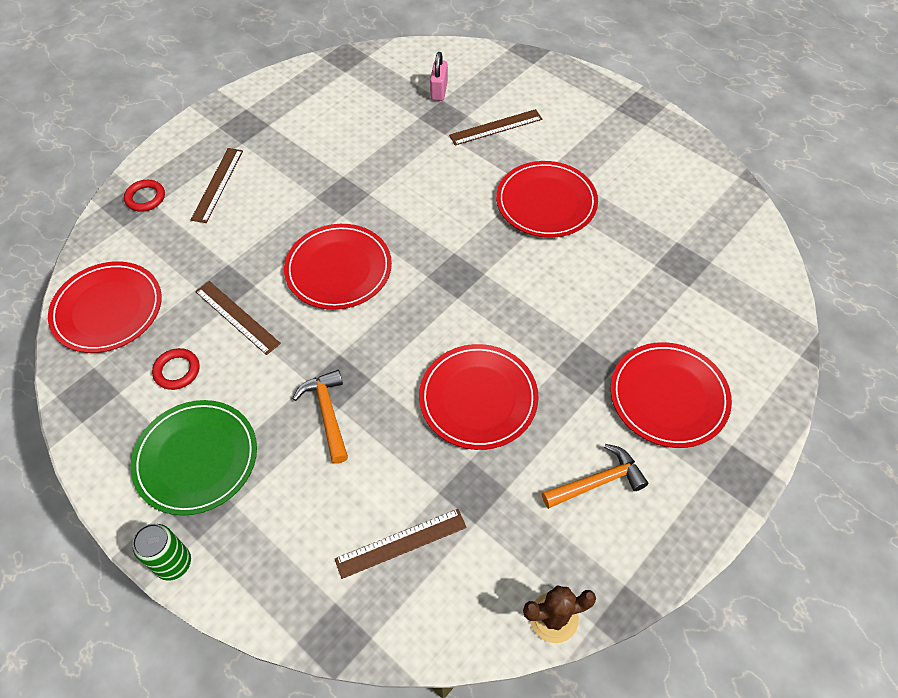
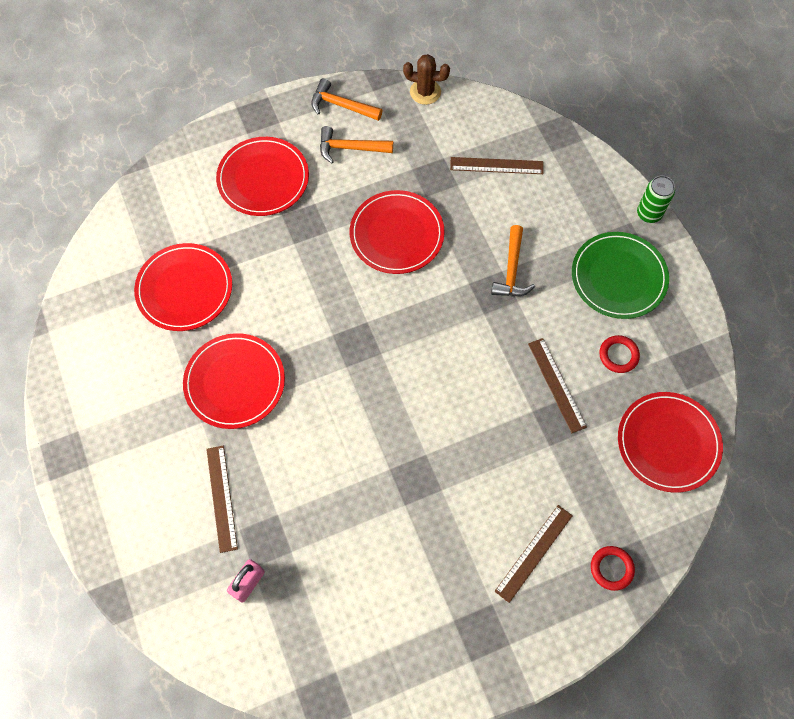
camera: 155 degrees left, 10 degrees up
red plate [284,224,392,310] -> red plate moved to [134,243,232,331]
brown ruler [449,109,542,146] -> brown ruler turned 75 degrees clockwise [206,446,238,553]
none -> orange hammer [311,78,383,121]

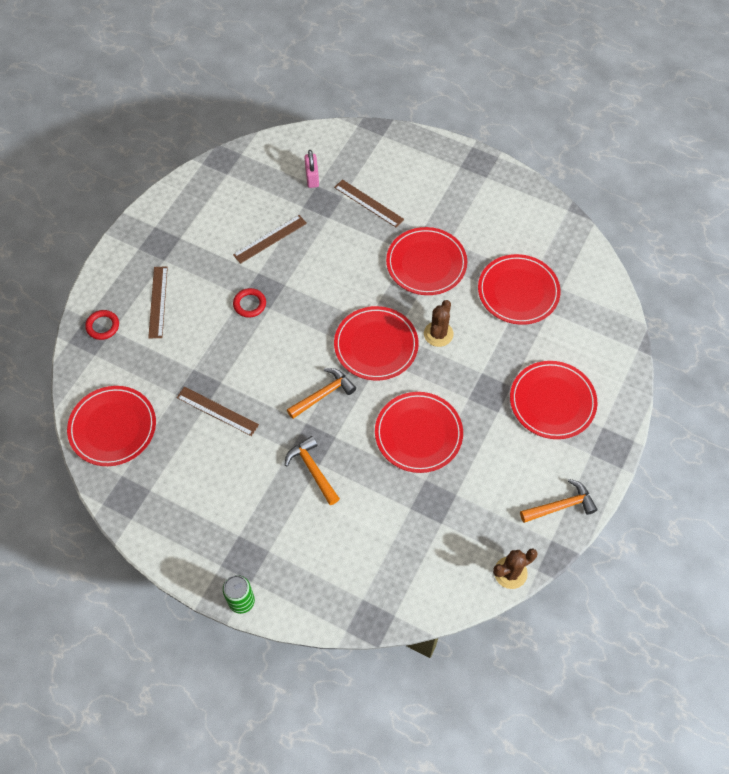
camera: 140 degrees right, 5 degrees down
orange hammer [320,126,393,163] -> orange hammer moved to [287,368,356,419]
brown ruler [450,157,543,174] -> brown ruler moved to [233,215,307,264]
green plate [572,232,669,319] -> none
red ring [599,335,640,373] -> red ring moved to [233,288,266,318]
none -> red plate [334,306,419,381]
none -> brown cactus [424,300,454,347]

